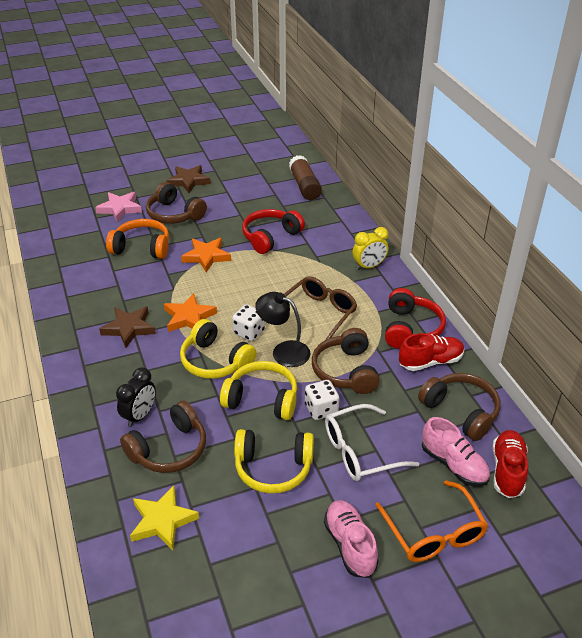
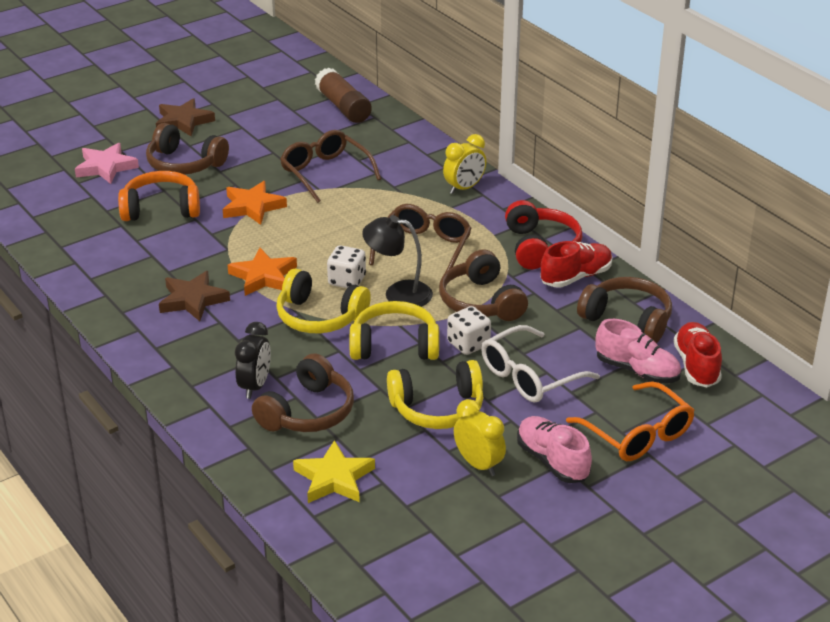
camera: 15 degrees left, 5 degrees down
red headphones [242,209,305,254] -> brown glasses [280,130,381,203]
none -> yellow clock [454,399,506,476]

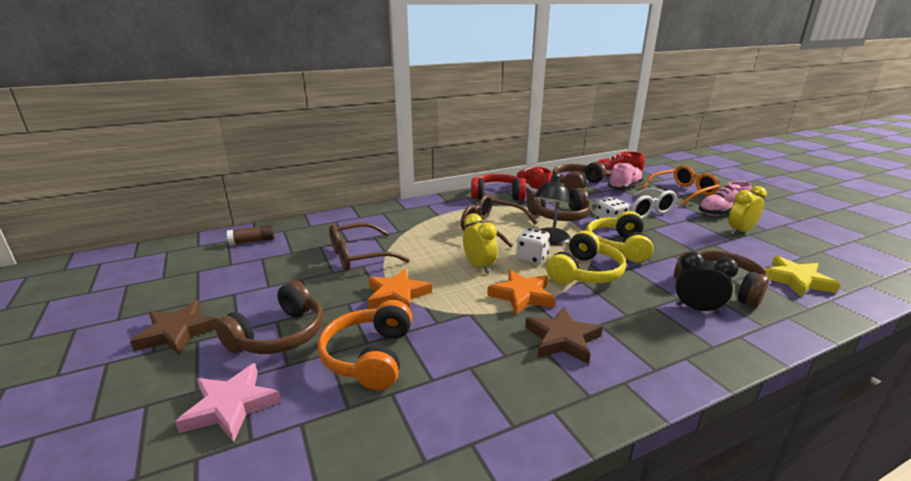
camera: 80 degrees left, 10 degrees down
brown glue stick [315,68,372,123] -> brown glue stick [227,225,274,245], size x0.60
yellow headphones [387,360,484,429] -> none
yellow clock [443,134,486,194] -> yellow clock moved to [463,213,498,274]

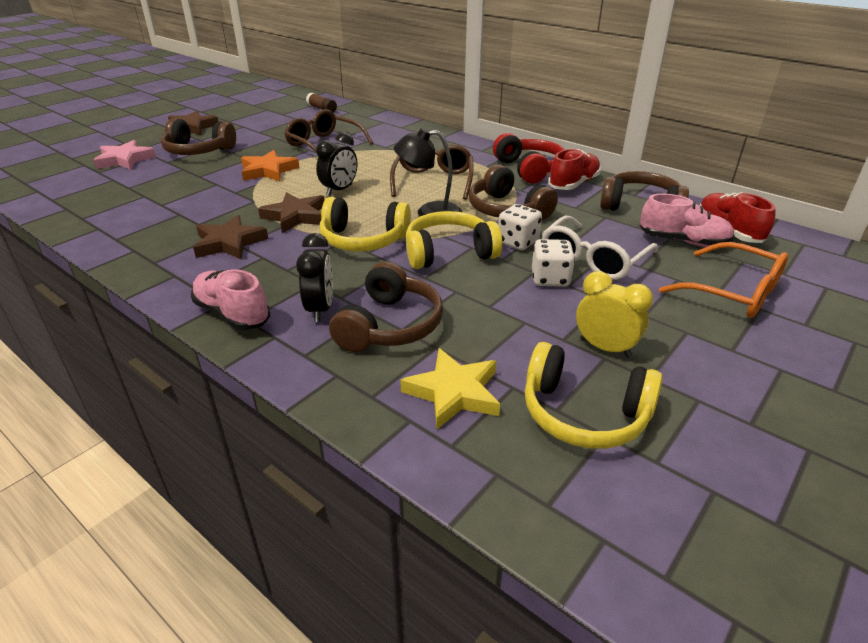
camera: 65 degrees right, 10 degrees up
orange headphones [318,300,412,390] -> none
yellow clock [463,213,498,274] -> black clock [316,132,357,196]
orange star [487,270,555,315] -> brown star [258,192,325,233]
white dice [516,228,550,264] -> white dice moved to [532,239,575,287]
pink shoe [699,181,752,216] -> pink shoe moved to [191,269,270,330]
none -> yellow headphones [525,342,663,449]

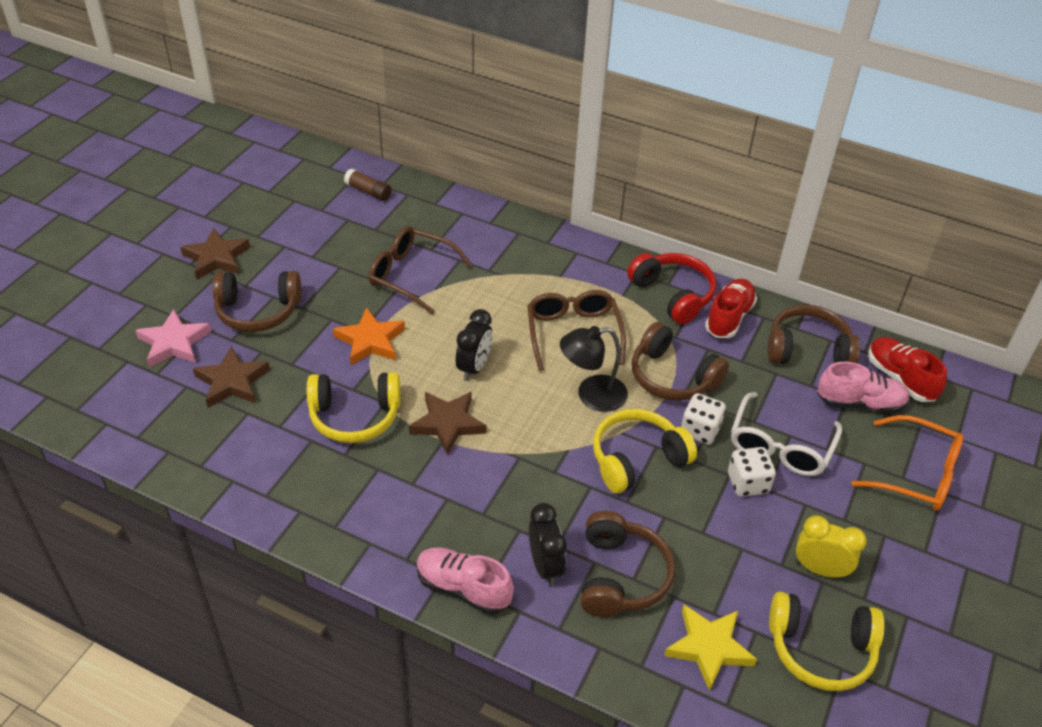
camera: 15 degrees left, 10 degrees up
brown star [193,215,268,260] -> brown star moved to [193,346,270,408]
yellow headphones [320,197,411,251] -> yellow headphones moved to [307,372,400,443]

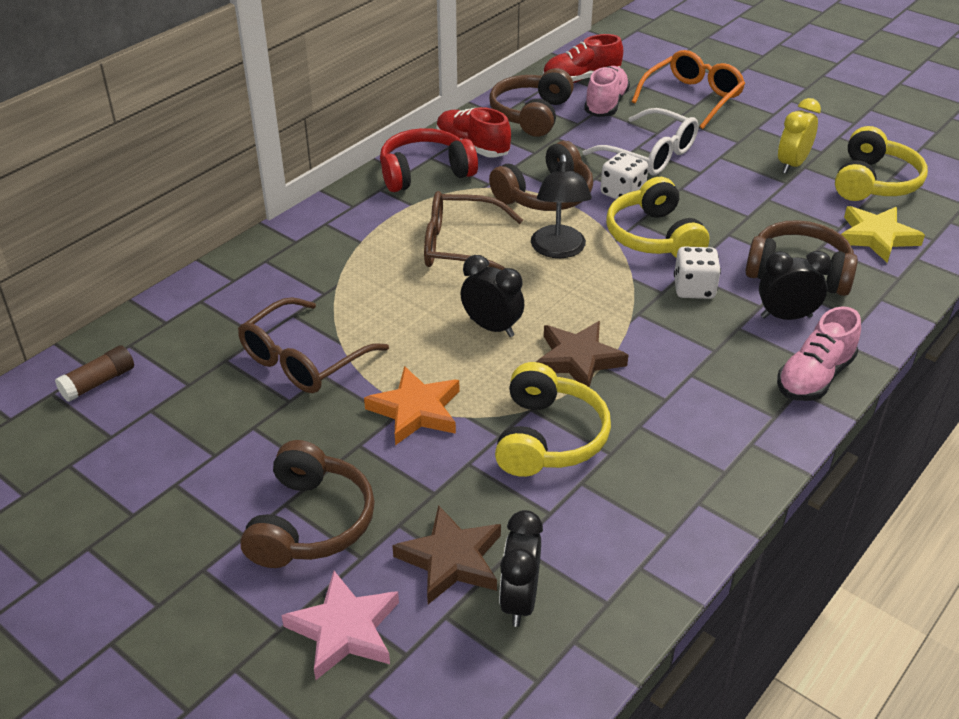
camera: 75 degrees left, 5 degrees down
brown star [180,228,250,280] -> none
white dice [728,447,776,497] -> white dice moved to [674,246,721,299]
none -> black clock [499,510,543,627]

